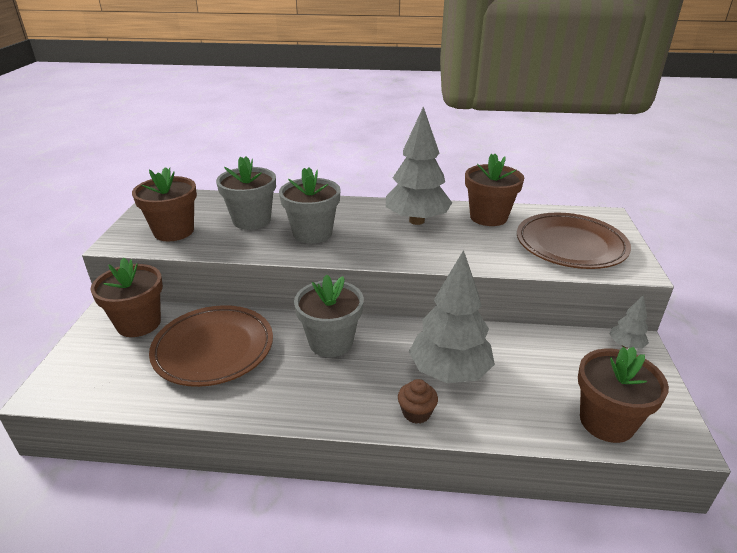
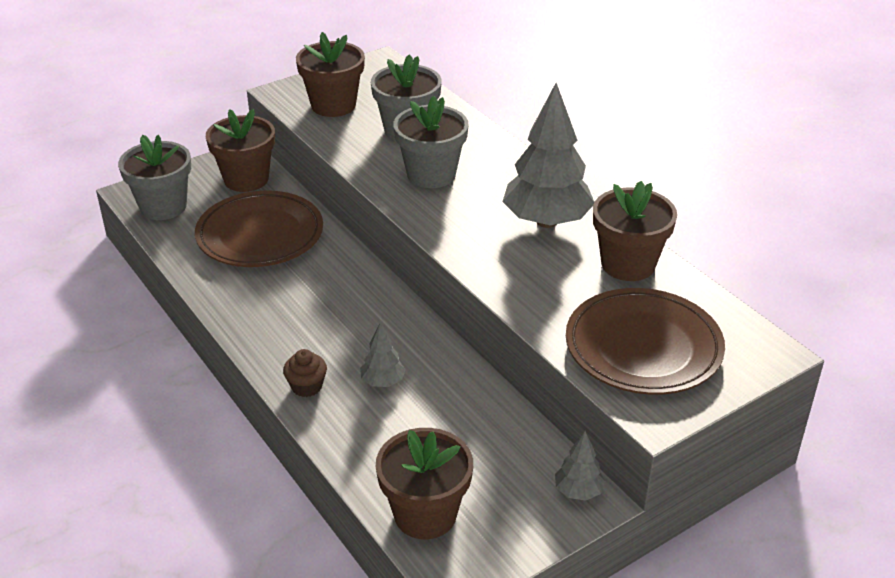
camera: 50 degrees right, 5 degrees up
grey flower pot [294,274,364,357] -> grey flower pot moved to [118,135,191,220]
grey tree [409,250,495,383] -> grey tree [360,323,406,387], size x0.47

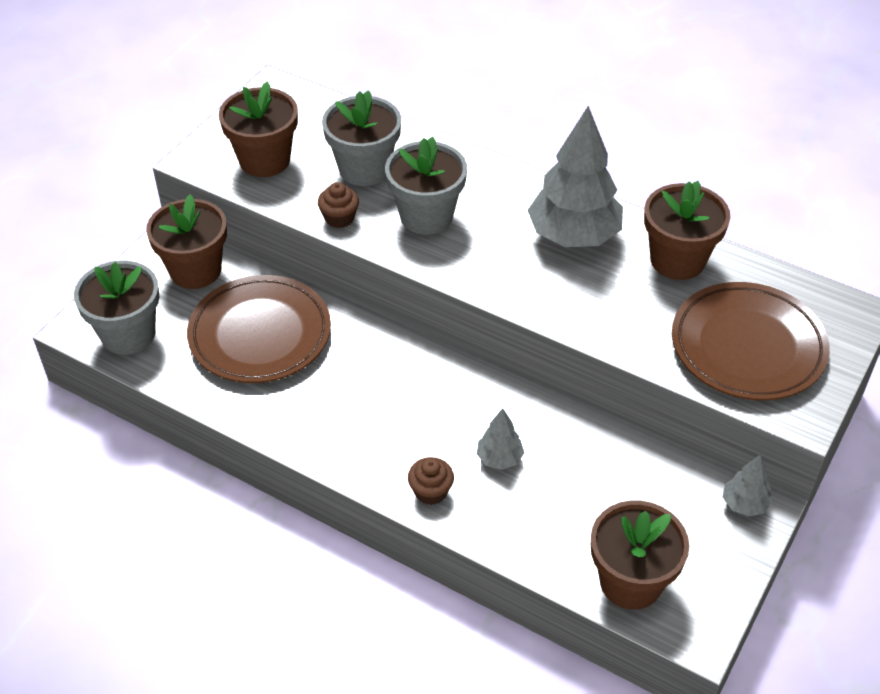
camera: 25 degrees left, 10 degrees up
none -> brown cupcake [318,182,359,228]

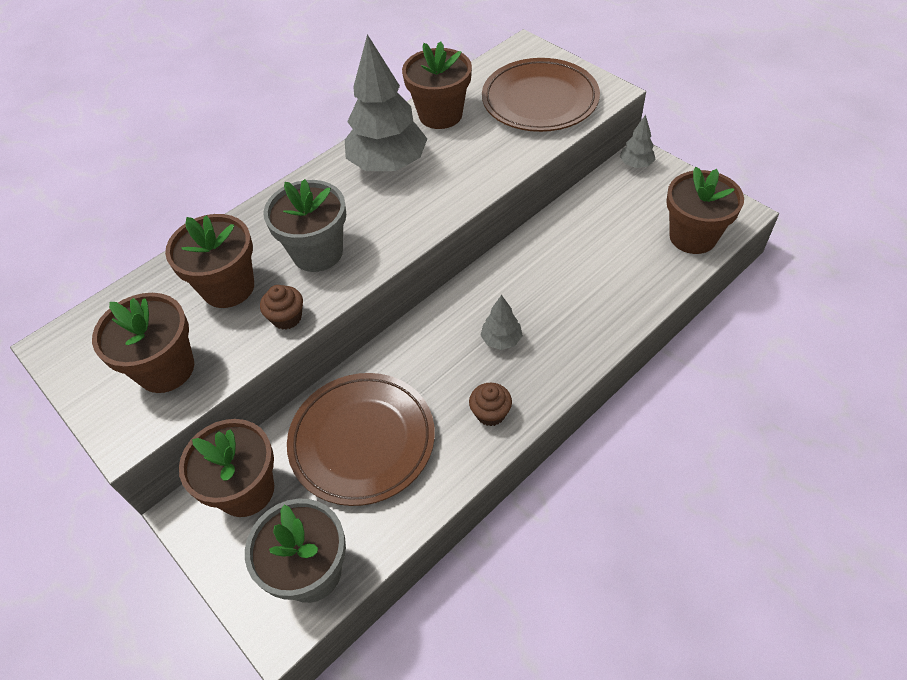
camera: 70 degrees left, 5 degrees up
grey flower pot [322,90,401,186] -> brown flower pot [165,214,254,308]
brown cupcake [408,457,454,505] -> brown cupcake moved to [469,383,512,426]
grey tree [477,408,524,470] -> grey tree moved to [481,295,523,350]

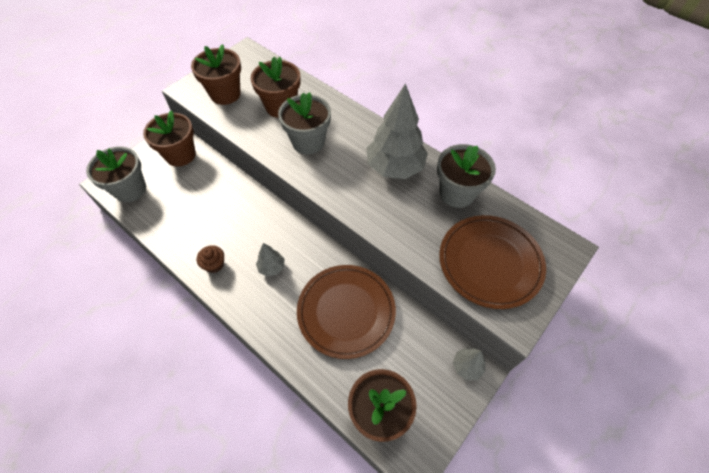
camera: 80 degrees right, 5 degrees up
brown cupcake [260,285,303,330] -> none
brown plate [287,373,435,506] -> brown plate moved to [297,265,396,359]
brown flower pot [402,41,472,129] -> grey flower pot [437,144,496,208]

